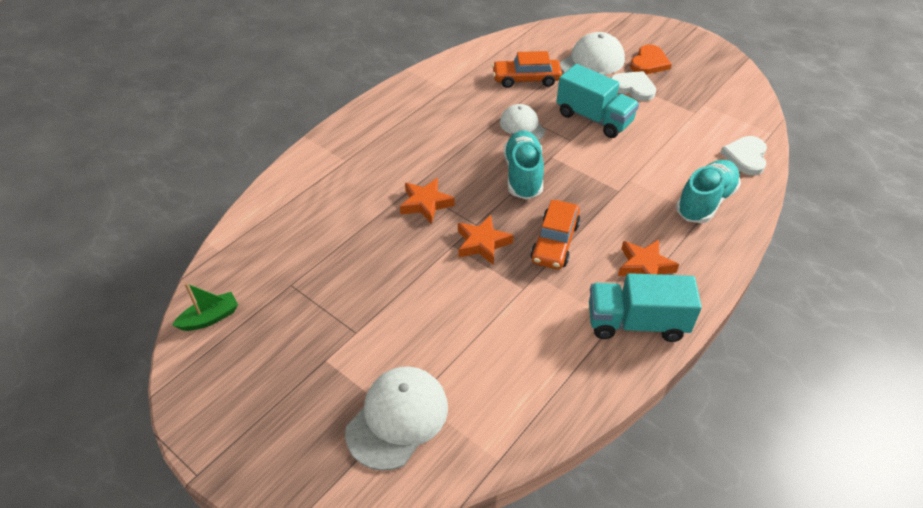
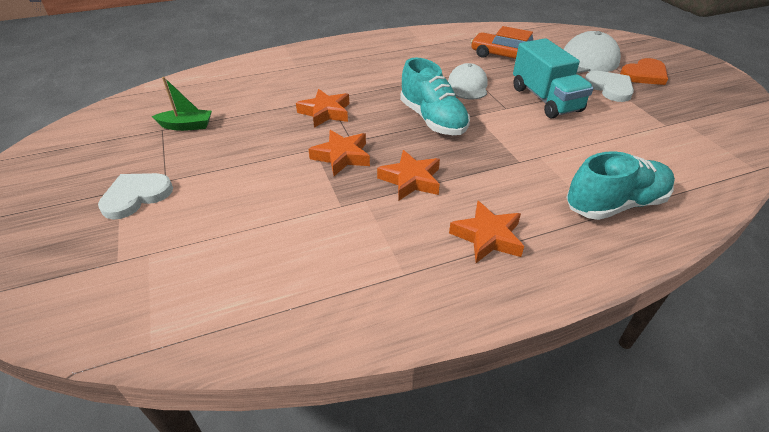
camera: 30 degrees right, 5 degrees down
green boat [172,283,238,331] -> green boat moved to [152,77,212,131]
white cap [345,366,448,471] -> none
turquoise shoe [504,130,544,200] -> turquoise shoe turned 120 degrees clockwise [400,58,470,135]
orange car [530,200,580,270] -> orange star [377,150,440,201]
turquoise truck [589,273,702,342] -> none
white heart [720,136,767,175] -> white heart moved to [98,173,173,220]

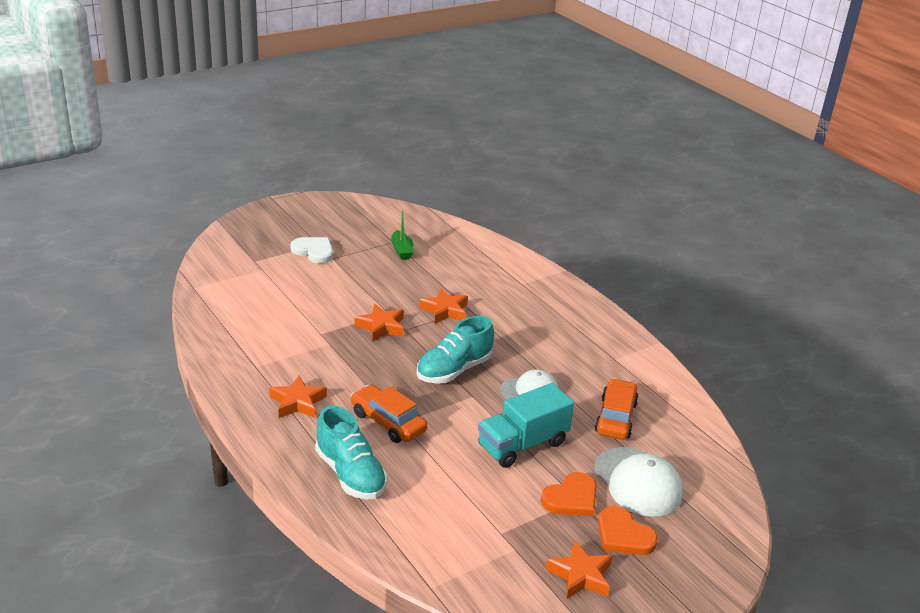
camera: 75 degrees right, 10 degrees down
orange star [377,150,440,201] -> orange star moved to [546,540,612,599]
white heart [585,71,634,102] -> orange heart [541,472,597,516]
none -> orange car [350,384,428,443]

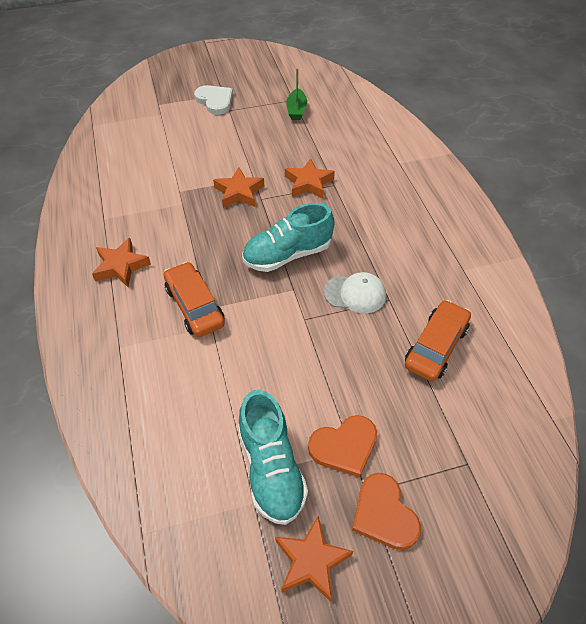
camera: 20 degrees right, 20 degrees up
turquoise shoe [315,406,388,500] -> turquoise shoe moved to [238,390,308,525]
turquoise truck [478,383,574,468] -> none
white cap [594,447,683,517] -> none

